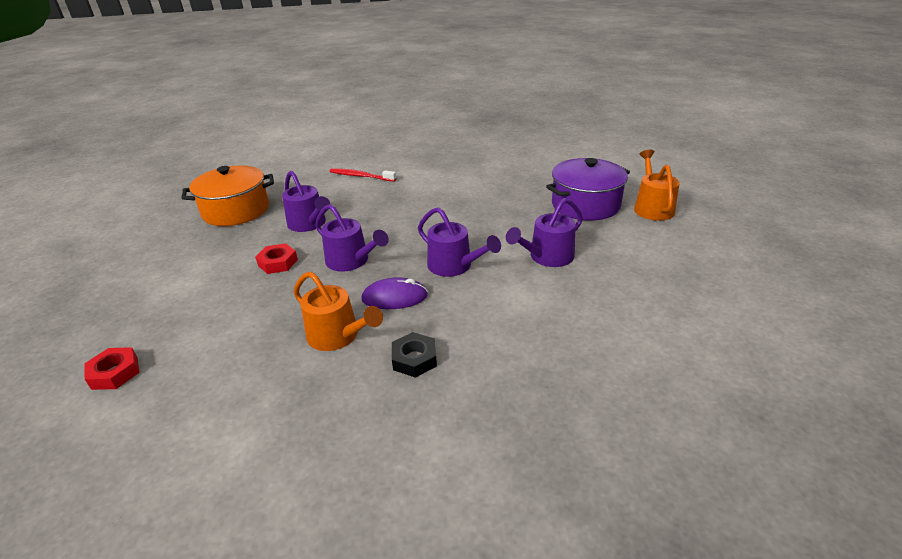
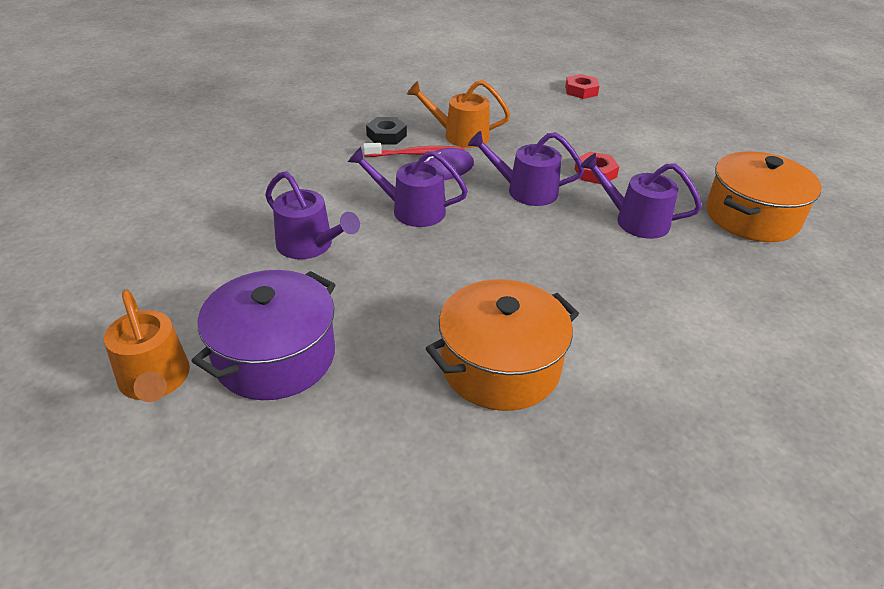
camera: 150 degrees right, 5 degrees up
red toothbrush [330,168,396,182] -> red toothbrush moved to [363,143,465,157]
purple watering can [506,198,583,267] -> purple watering can turned 105 degrees clockwise [265,171,360,259]
none -> orange pot [426,279,579,411]

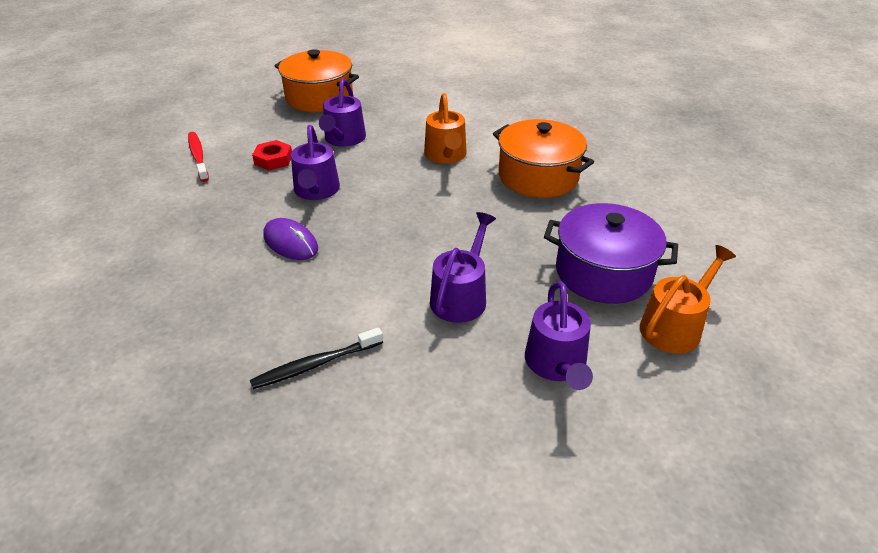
camera: 105 degrees left, 0 degrees up
purple watering can [348,147,468,227] -> purple watering can moved to [525,281,593,390]
red toothbrush [363,143,465,157] -> red toothbrush moved to [188,132,209,182]
black nut [366,117,407,145] -> none
orange watering can [407,80,510,148] -> orange watering can moved to [424,93,467,164]
red nut [565,74,599,99] -> none
none -> black toothbrush [250,327,383,389]

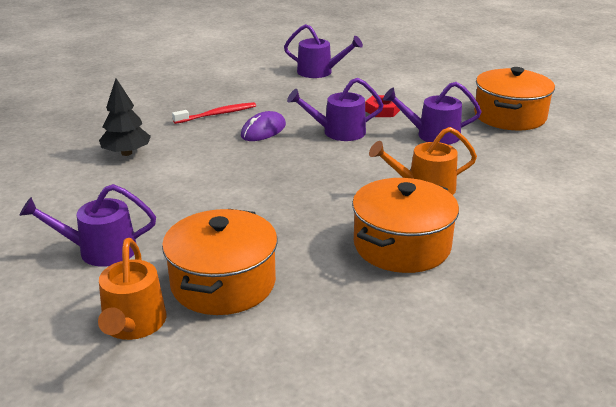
camera: 85 degrees right, 10 degrees down
red toothbrush [188,132,209,182] -> red toothbrush moved to [172,102,256,124]
black toothbrush [250,327,383,389] -> black tree [99,78,151,156]
purple watering can [430,212,496,323] -> purple watering can moved to [284,24,363,78]
purple pot [544,203,678,304] -> orange pot [162,209,278,315]
orange watering can [640,245,736,354] -> orange watering can turned 45 degrees clockwise [98,238,166,340]

